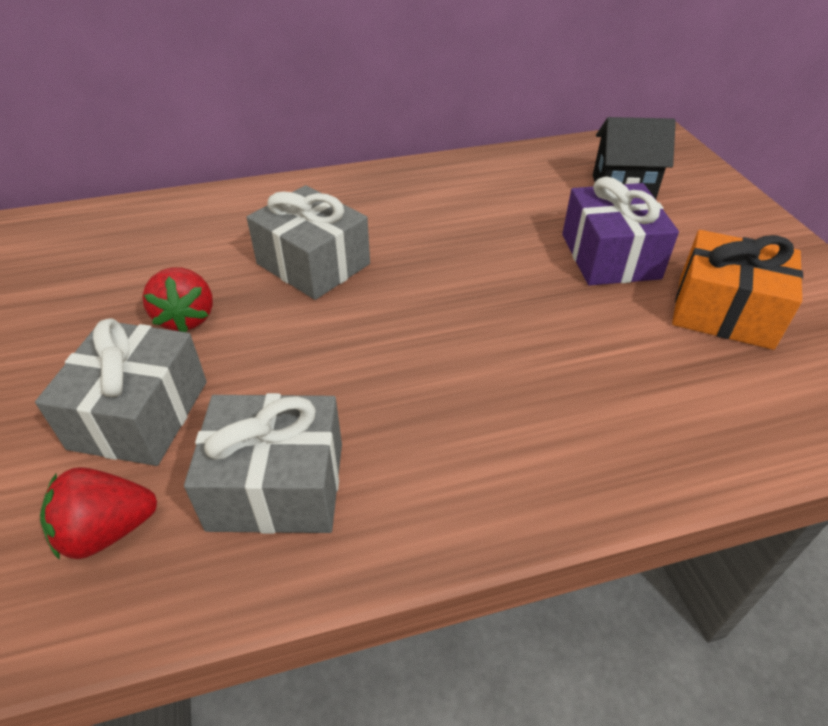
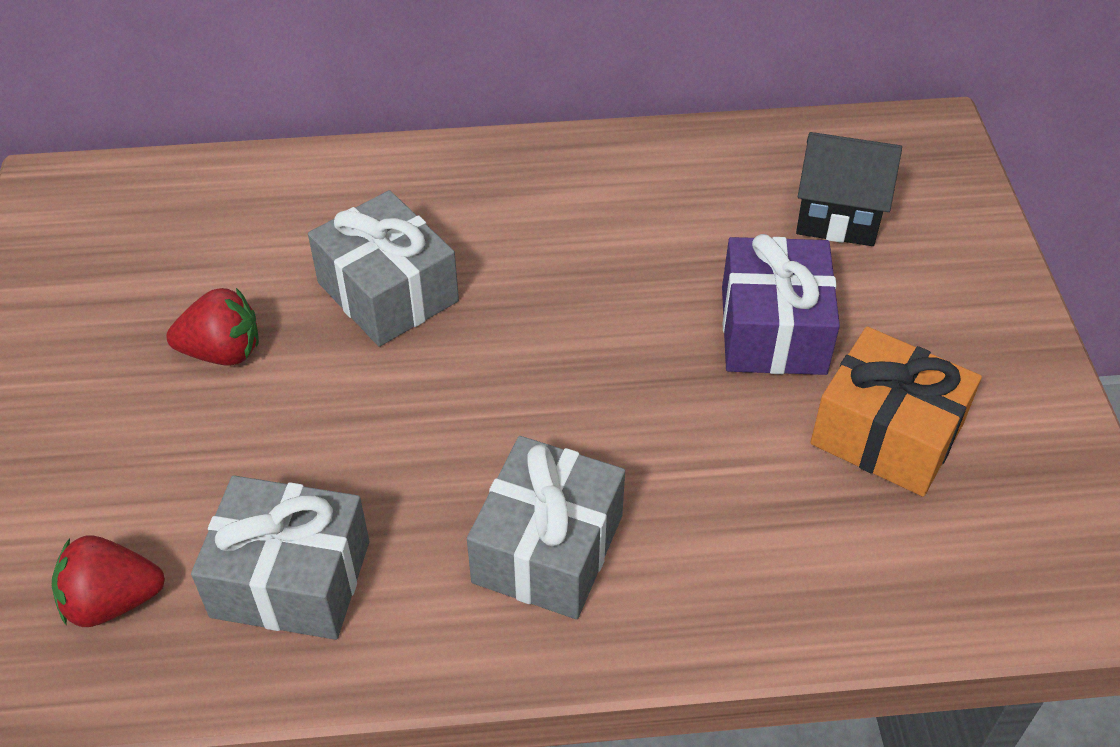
camera: 10 degrees right, 5 degrees up
grey gift [35,318,207,466] -> grey gift moved to [467,436,625,619]
red strawberry [142,267,213,332] -> red strawberry turned 90 degrees counterclockwise [166,288,259,366]

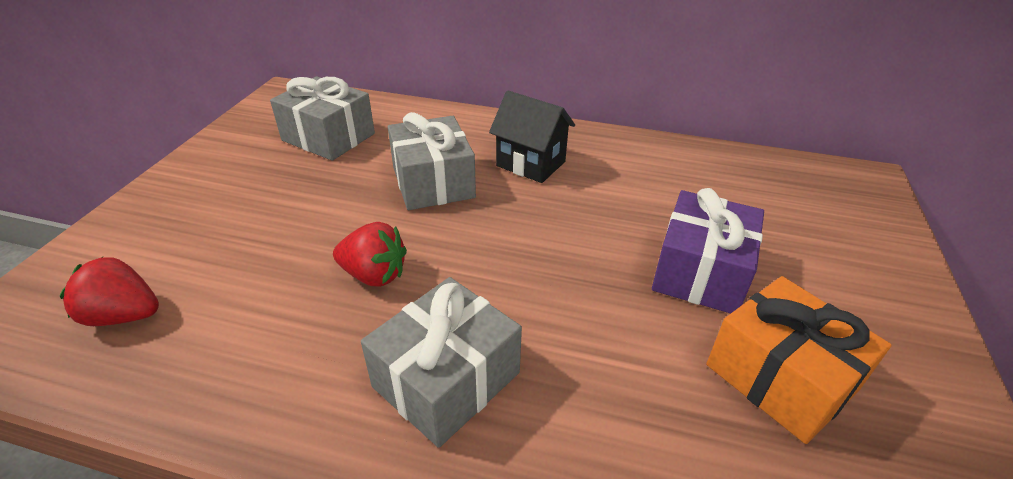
camera: 20 degrees right, 10 degrees down
red strawberry [166,288,259,366] -> red strawberry moved to [333,222,407,287]
grey gift [191,475,369,640] -> grey gift moved to [270,77,375,161]
black house [796,132,902,246] -> black house moved to [489,90,575,183]

